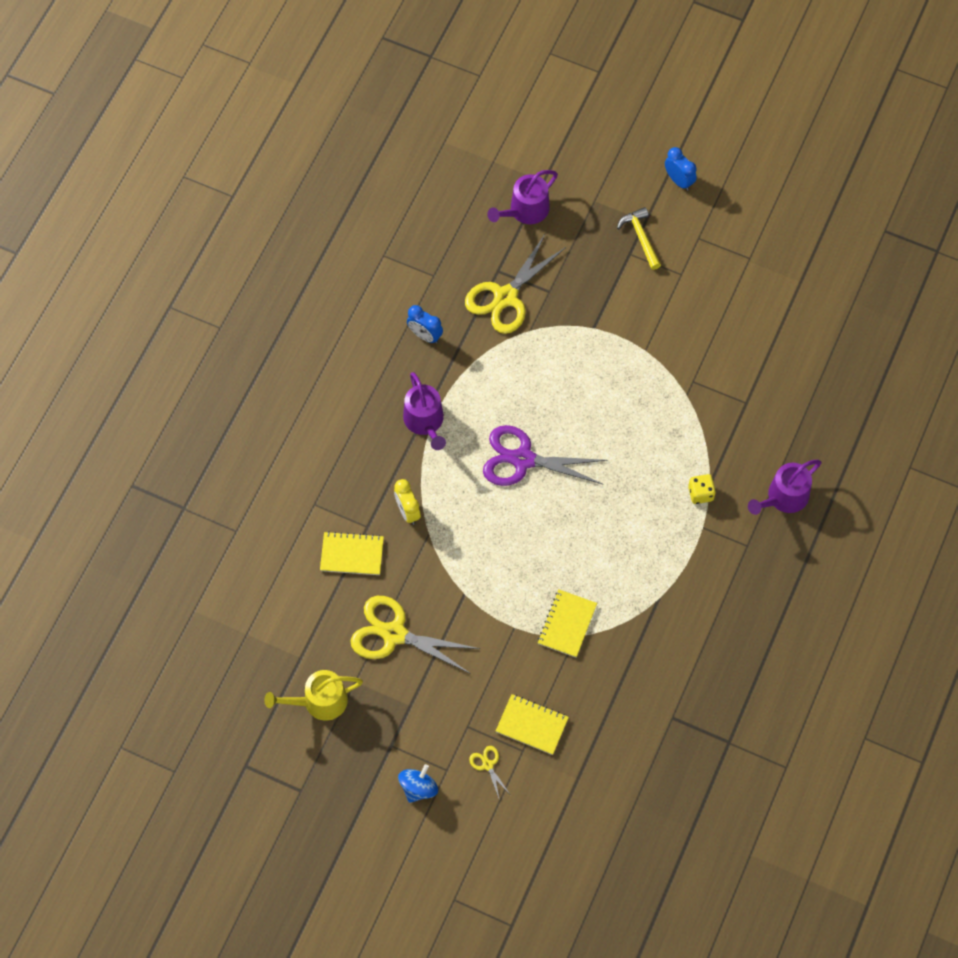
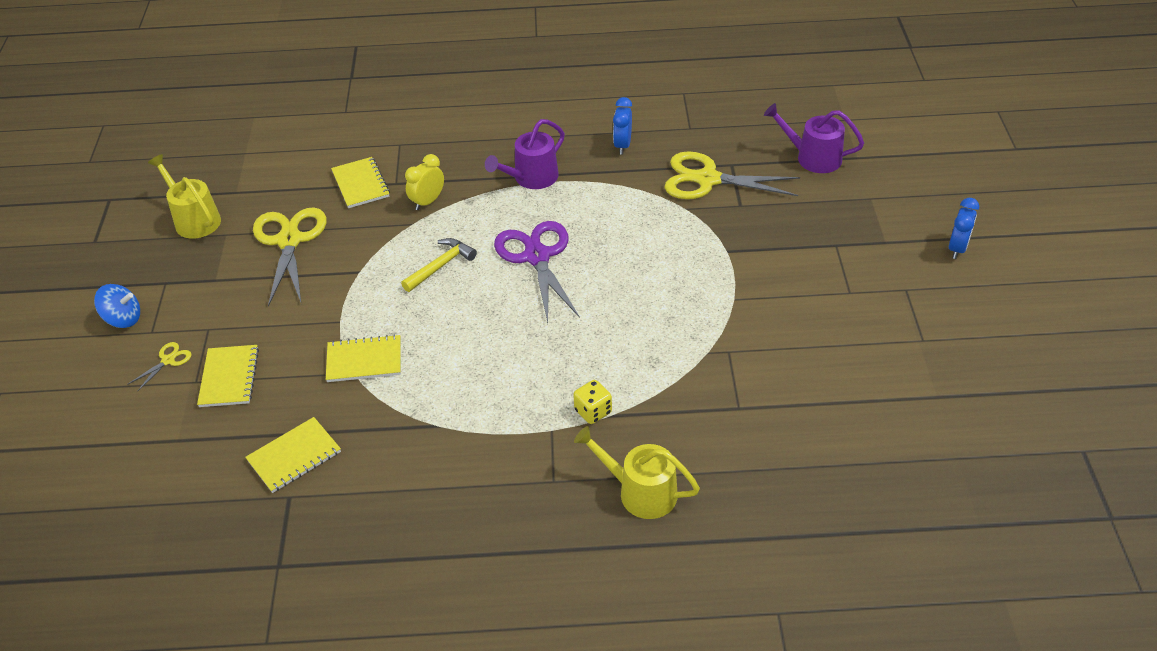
camera: 65 degrees right, 20 degrees down
yellow hammer [617,207,661,270] -> yellow hammer moved to [401,238,477,292]
purple watering can [748,460,821,515] -> yellow watering can [574,426,700,519]
none -> yellow notebook [245,417,341,493]

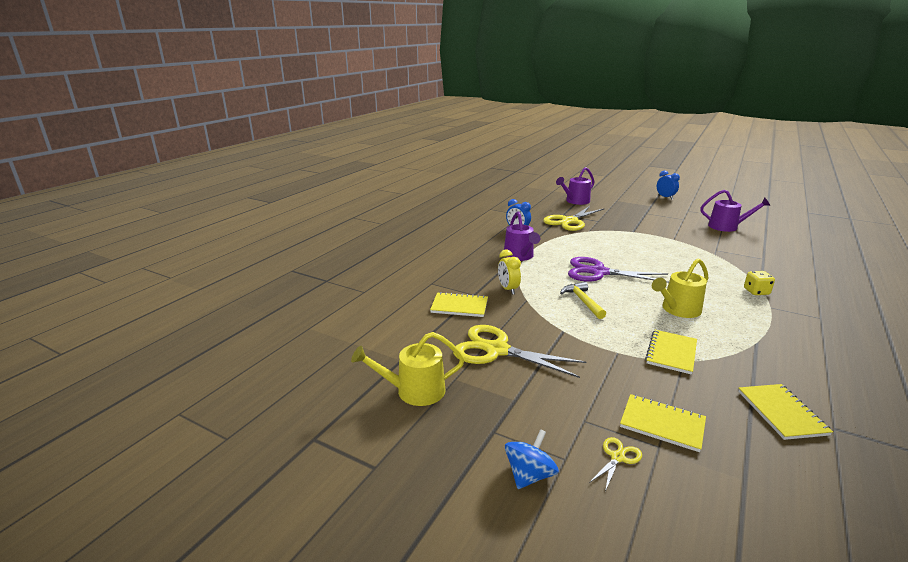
camera: 60 degrees left, 20 degrees down
yellow scissors [128,342,192,392] -> yellow scissors turned 60 degrees clockwise [589,437,642,491]
yellow watering can [574,426,700,519] -> yellow watering can moved to [652,258,708,318]
none -> purple watering can [700,190,770,232]

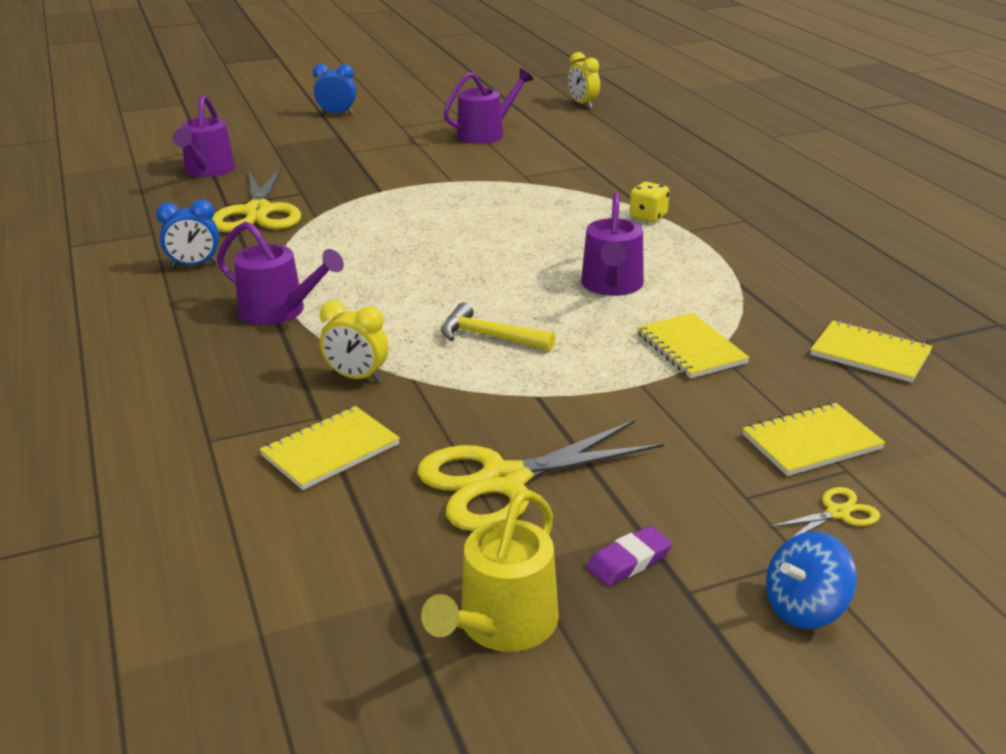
camera: 50 degrees left, 5 degrees up
blue spinning top [505,429,559,489] -> blue spinning top turned 105 degrees counterclockwise [766,532,857,629]
purple scissors [568,257,669,283] -> none
yellow scissors [589,437,642,491] -> yellow scissors turned 75 degrees clockwise [768,487,880,539]
yellow watering can [652,258,708,318] -> purple watering can [581,192,644,296]
none -> yellow clock [568,52,600,109]
none -> purple eraser [587,526,672,586]

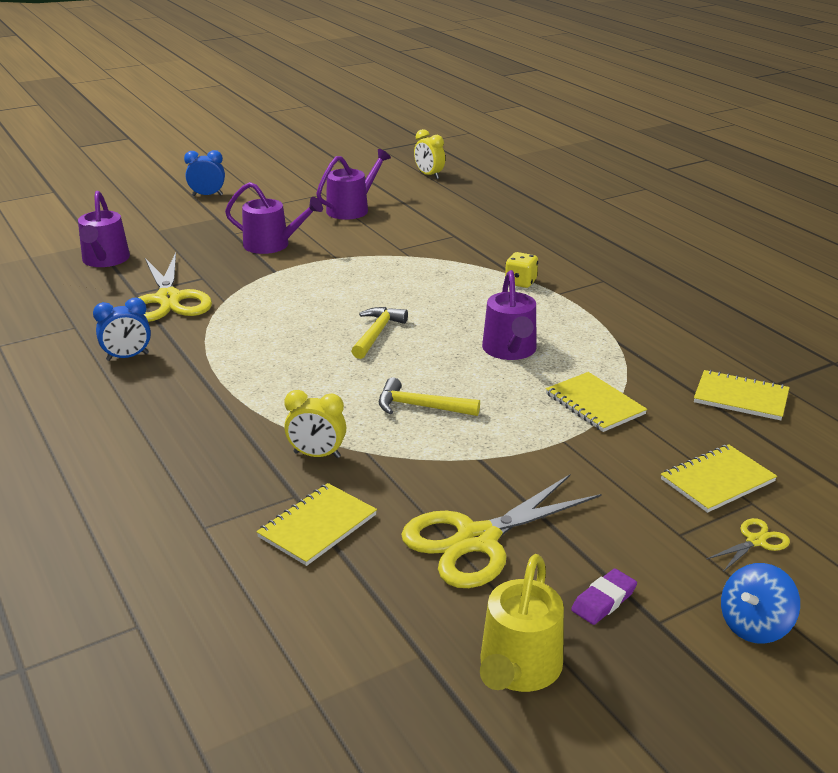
camera: 10 degrees left, 0 degrees up
purple watering can [217,221,344,325] -> purple watering can moved to [225,182,323,254]
none -> yellow hammer [351,307,408,359]

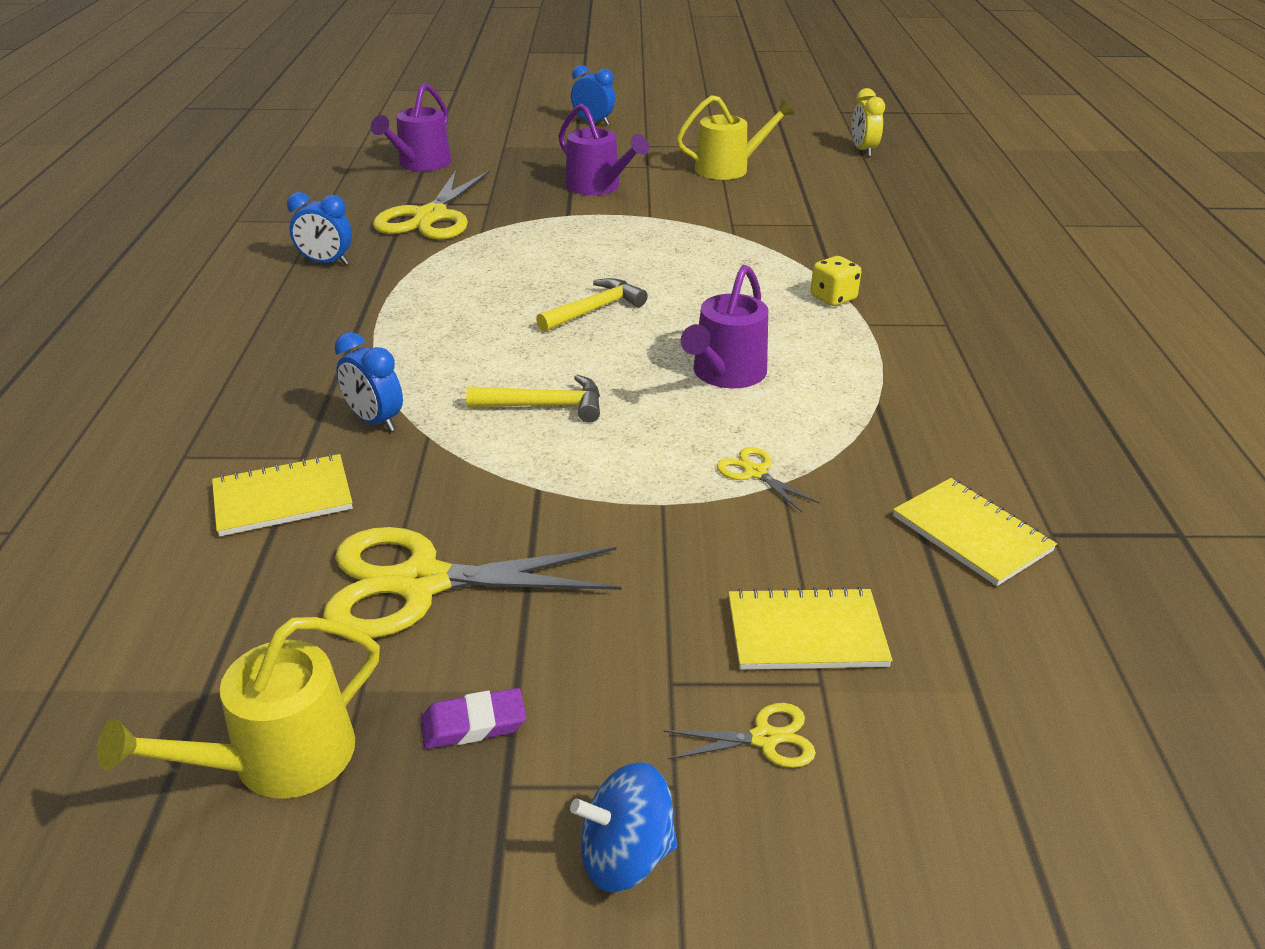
camera: 30 degrees right, 5 degrees up
yellow clock [284,390,346,458] -> blue clock [334,332,403,432]
purple watering can [316,149,391,220] -> yellow watering can [676,95,795,180]
yellow hammer [379,377,480,416] -> yellow hammer turned 135 degrees clockwise [466,375,600,423]
yellow notebook [546,372,647,432] -> yellow scissors [717,447,820,512]

